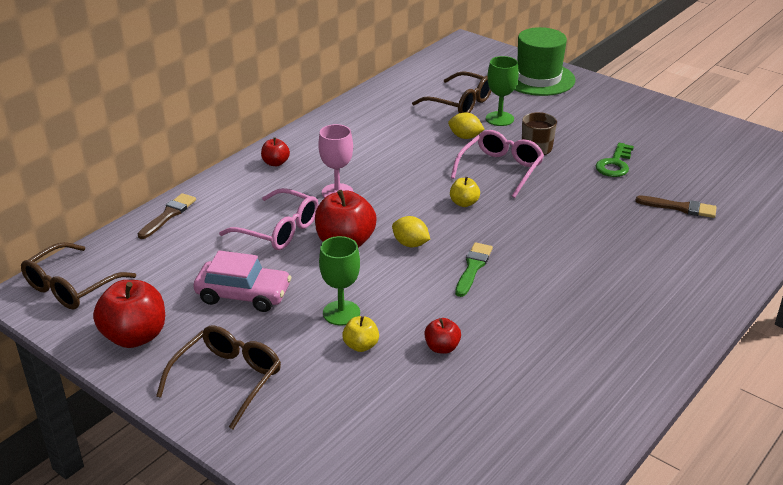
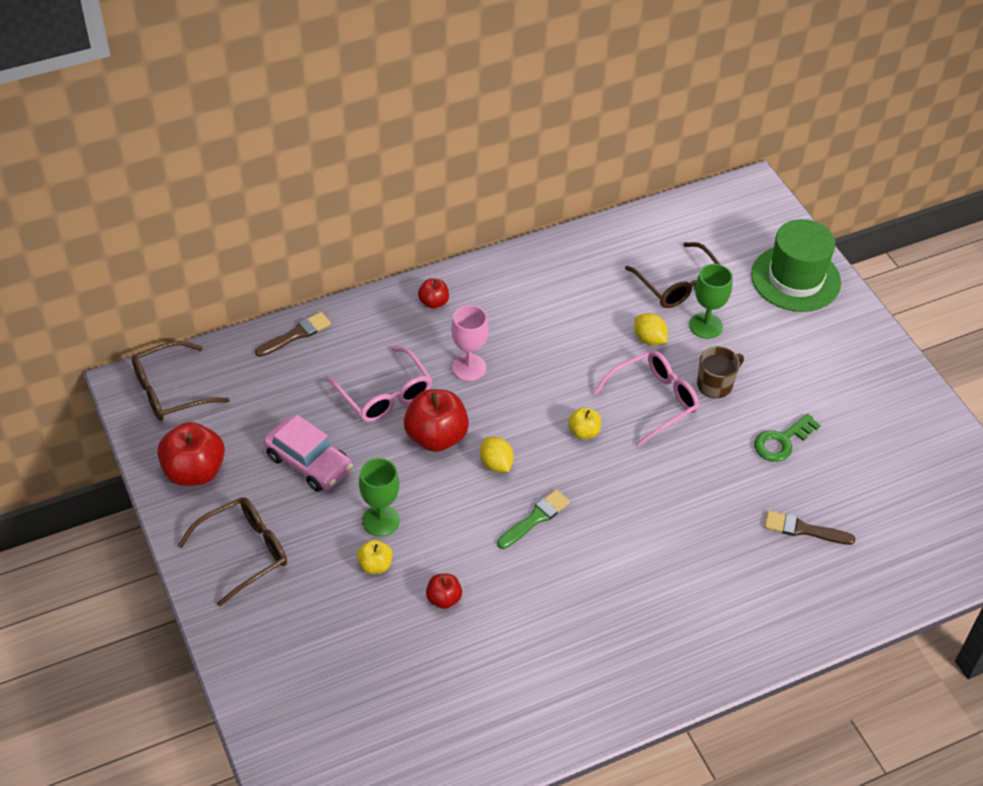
camera: 25 degrees right, 15 degrees up
brown brush [635,196,717,218] -> brown brush turned 150 degrees clockwise [764,511,855,545]

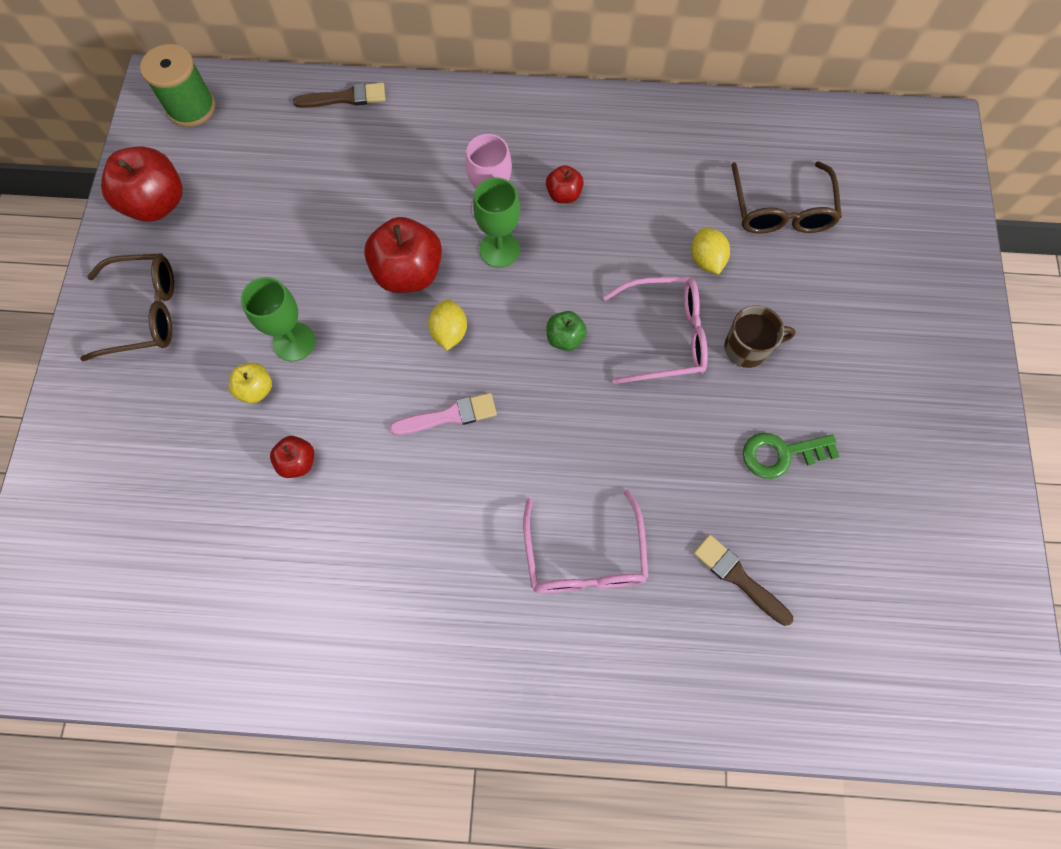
camera: 30 degrees right, 20 degrees up
brown glasses [131,341,230,421] -> green spool [140,44,215,127]
pink car [264,415,353,492] -> none
pink glasses [327,347,432,422] -> pink glasses moved to [523,490,649,593]
red apple [418,278,449,309] -> red apple moved to [546,165,584,203]
green brush [497,489,570,549] -> pink brush [390,393,497,435]
yellow apple [568,407,601,439] -> green apple [547,311,587,351]
green goblet [689,264,733,339] -> green goblet moved to [473,177,520,268]
green hat [751,219,841,312] -> none

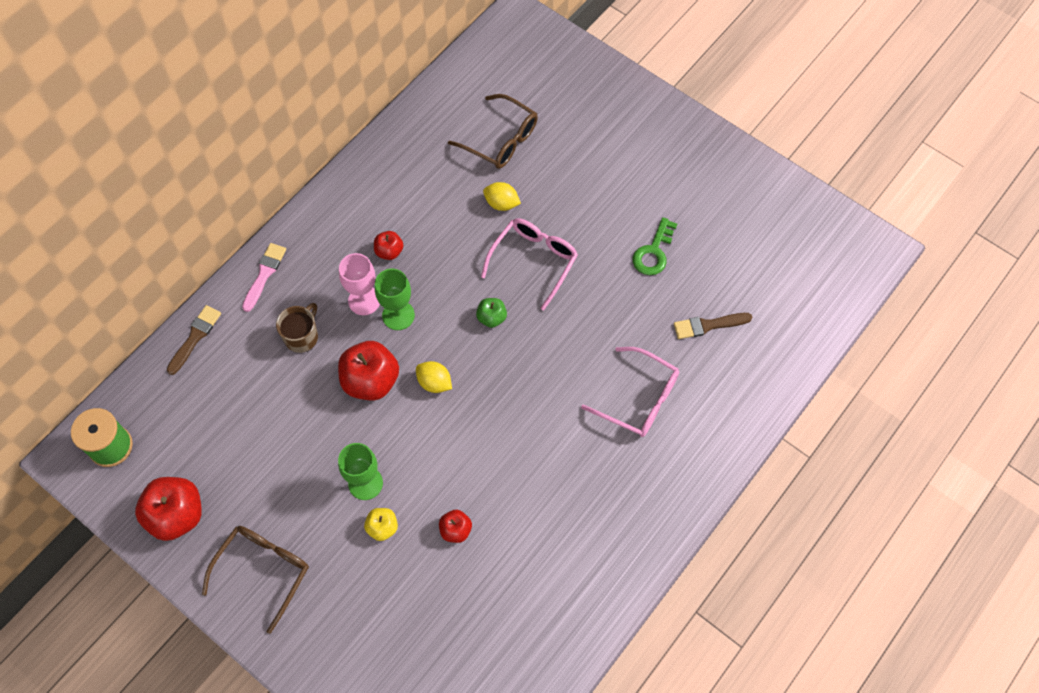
camera: 55 degrees left, 5 degrees down
pink brush [390,393,497,435] -> pink brush moved to [242,243,286,312]
brown mug [724,306,796,368] -> brown mug moved to [276,303,318,353]

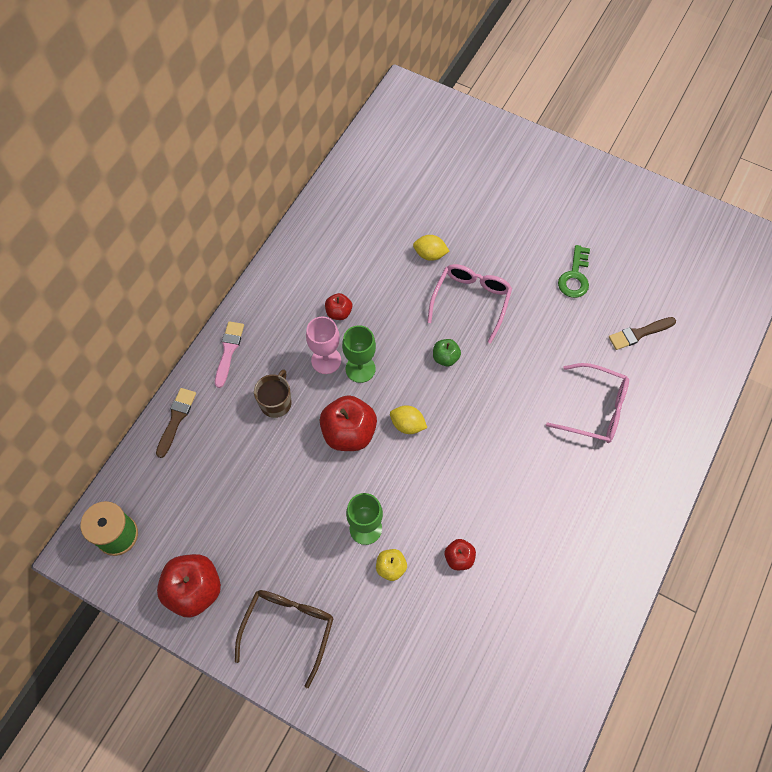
camera: 10 degrees left, 0 degrees up
brown glasses [448,94,538,169] -> none

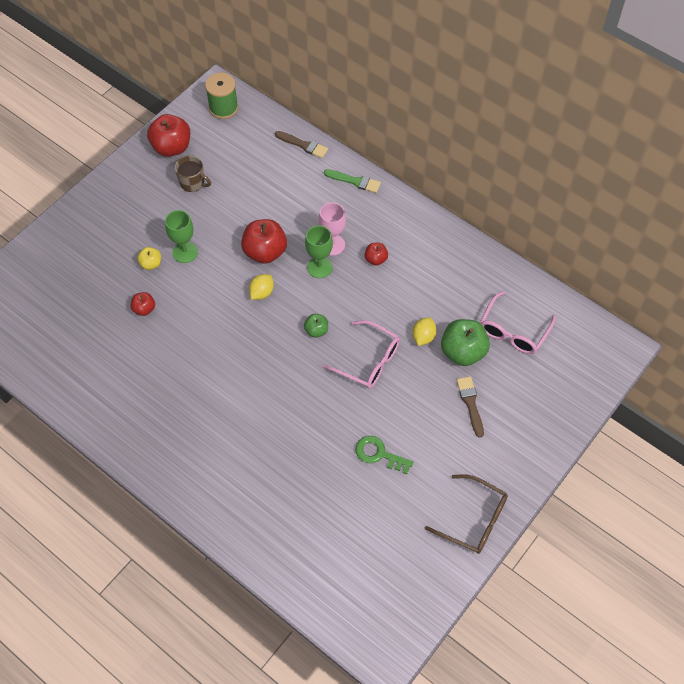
camera: 100 degrees right, 5 degrees down
pink brush [215,321,244,388] -> green brush [324,169,381,193]
brown glasses [235,590,334,688] -> brown glasses moved to [424,474,508,554]
brown mug [254,369,292,418] -> brown mug moved to [175,155,211,192]
pink glasses [546,363,629,443] -> pink glasses moved to [480,291,556,354]
brown brush [609,317,676,350] -> brown brush moved to [457,376,484,438]
none -> green apple [441,319,490,366]

